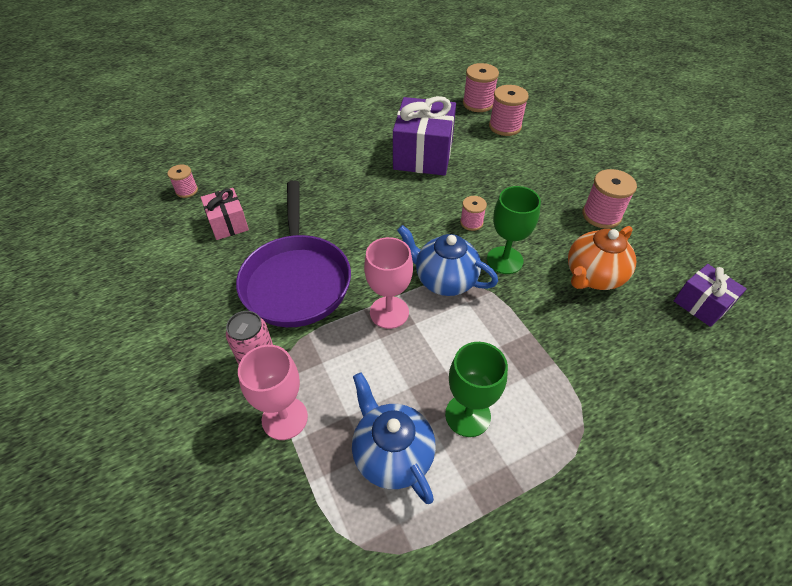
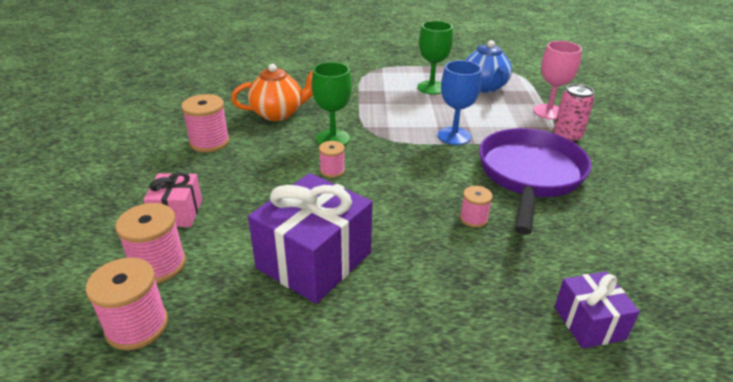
camera: 155 degrees left, 15 degrees down
pink spool [168,165,198,198] -> pink spool moved to [460,186,493,228]
pink gift [201,188,249,240] -> pink gift moved to [143,172,202,227]
pink goblet [364,237,413,329] -> blue goblet [438,60,482,145]
blue teapot [397,225,498,296] -> none
purple gift [674,264,747,327] -> purple gift moved to [554,271,640,349]

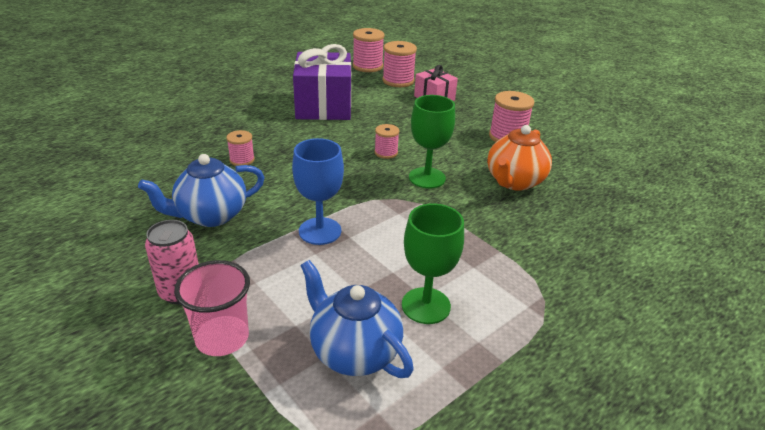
camera: 140 degrees right, 0 degrees up
purple pan [479,128,591,235] -> blue teapot [138,154,265,227]
pink goblet [533,41,582,119] -> pink cup [174,260,250,356]
purple gift [554,271,640,349] -> none

